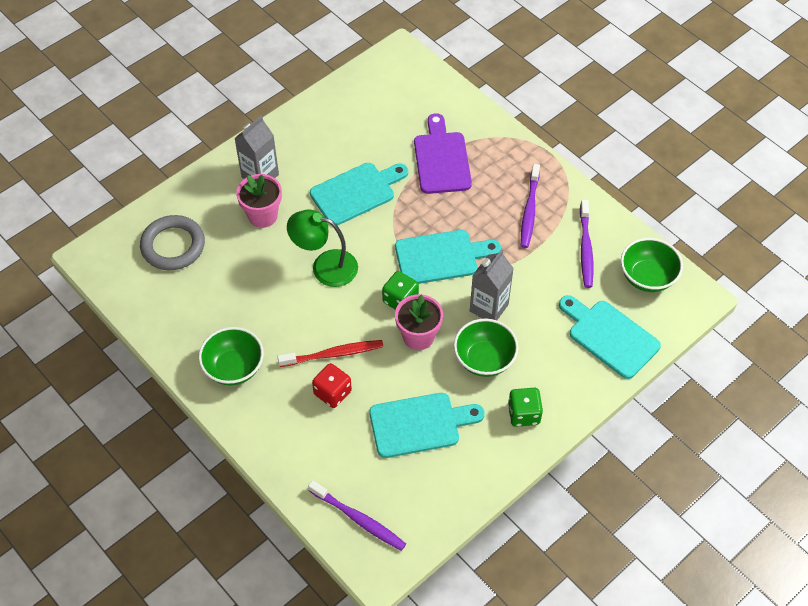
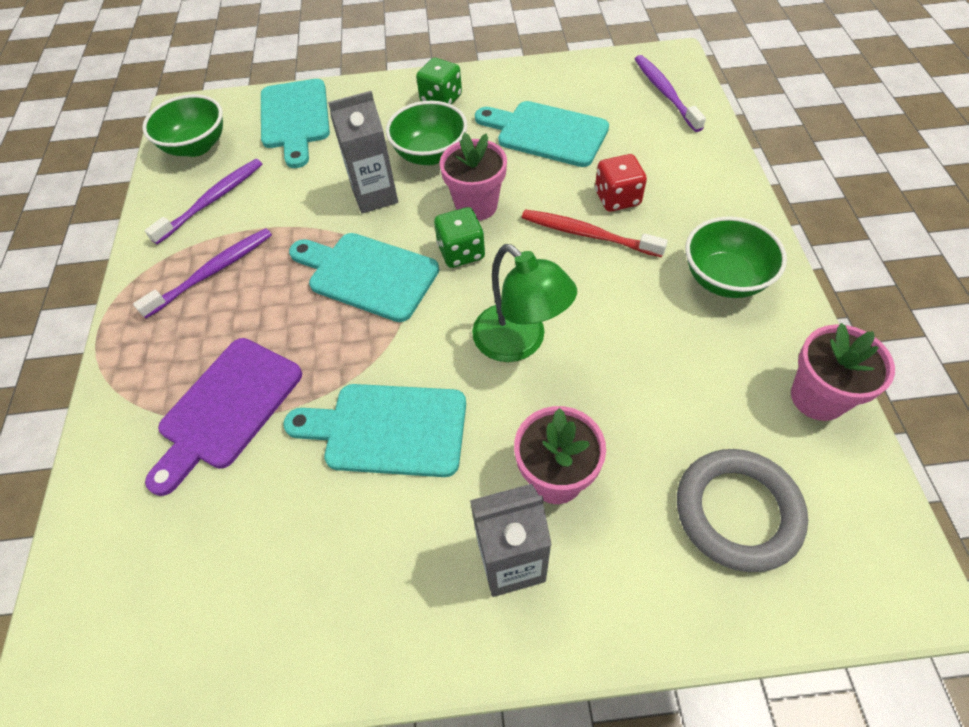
camera: 140 degrees left, 0 degrees up
none -> pink flower pot [791,323,895,421]

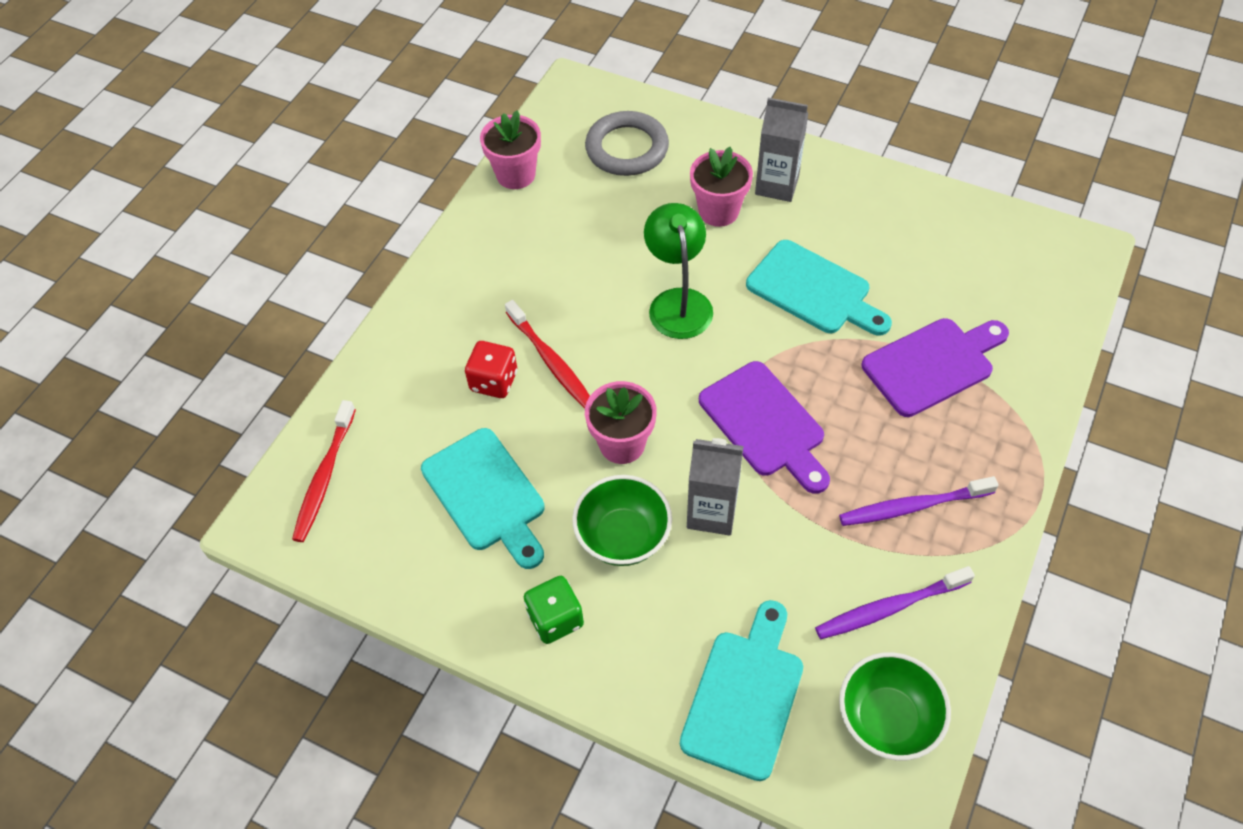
camera: 150 degrees left, 0 degrees up
turquoise cutting board [289,233,439,322] -> purple cutting board [699,361,830,494]
green dice [434,207,485,268] -> none
purple toothbrush [635,55,706,132] -> red toothbrush [292,400,356,542]
green bowl [686,216,787,298] -> none

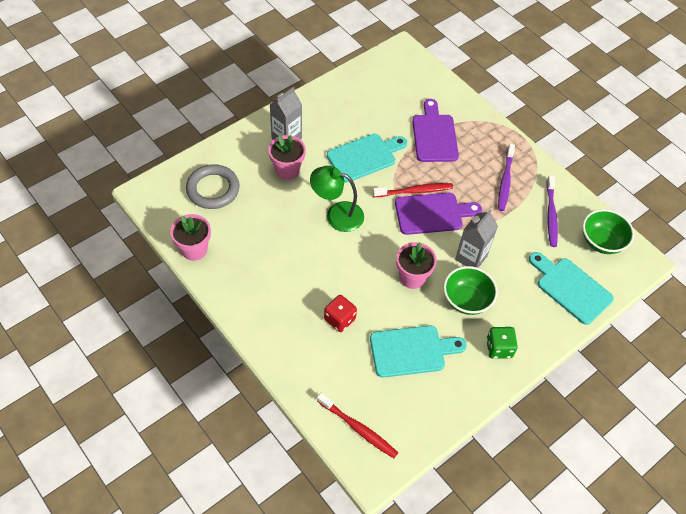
camera: 70 degrees left, 0 degrees up
red toothbrush [505,300,590,409] -> red toothbrush moved to [373,183,453,197]

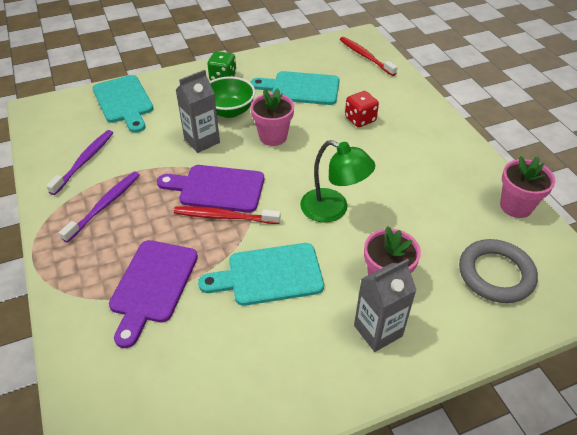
camera: 160 degrees left, 10 degrees down
green bowl [583,209,634,254] -> none

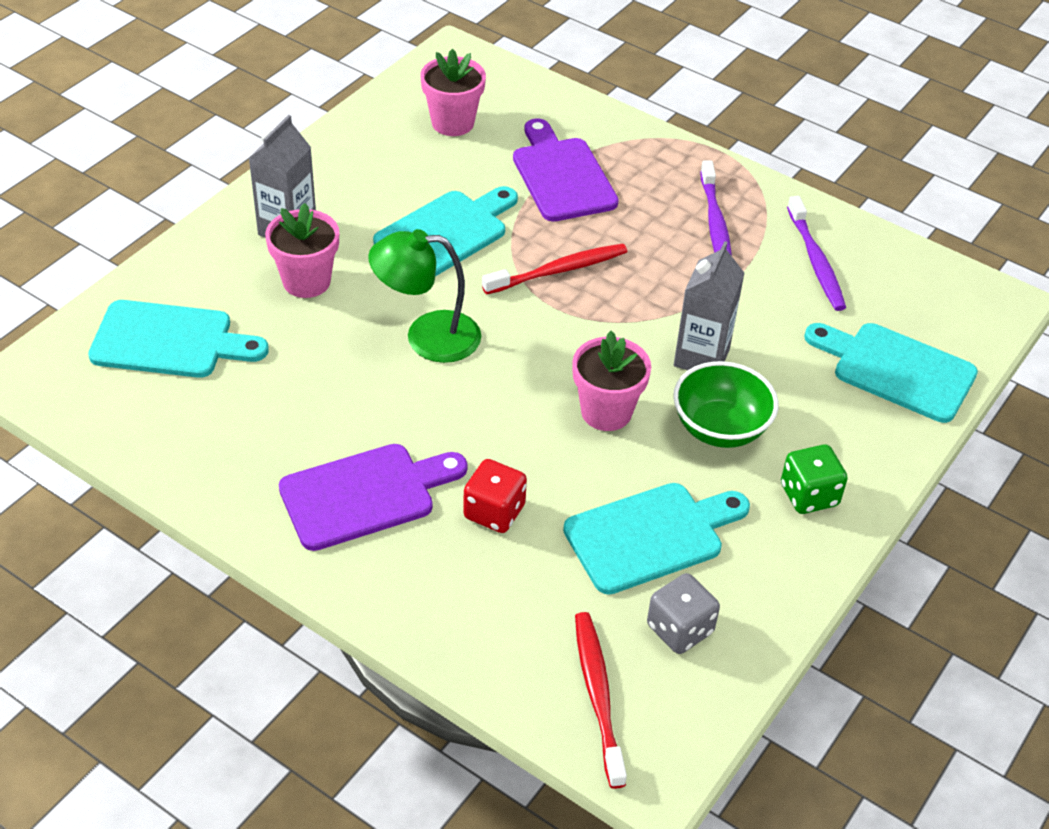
camera: 145 degrees right, 0 degrees up
purple cutting board [157,165,264,212] -> purple cutting board moved to [279,444,468,551]
red toothbrush [340,37,397,76] -> red toothbrush turned 120 degrees counterclockwise [575,612,627,789]
grey ring [459,239,538,303] -> turquoise cutting board [88,300,269,378]
pink flower pot [500,156,555,218] -> pink flower pot moved to [420,49,486,136]
none -> grey dice [647,573,720,654]

